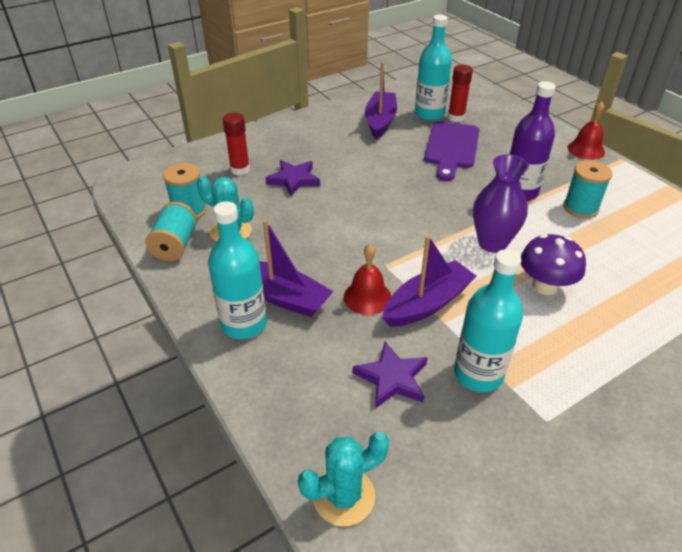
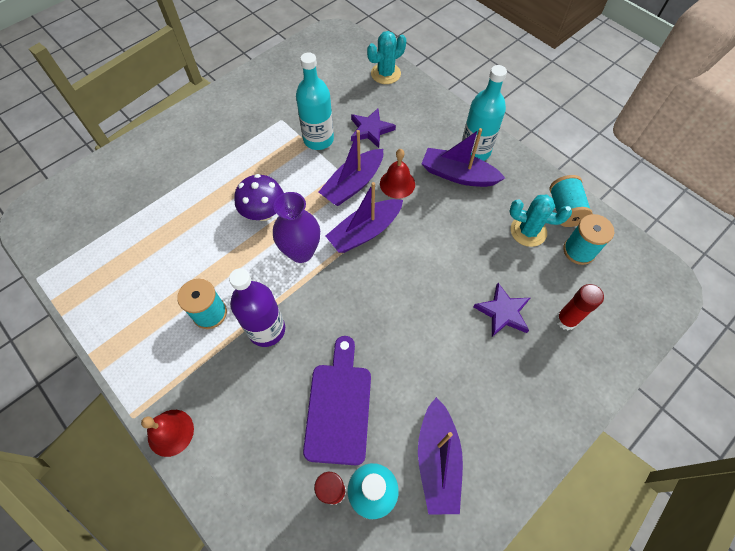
camera: 170 degrees right, 20 degrees up
none -> purple boat [326,182,403,253]

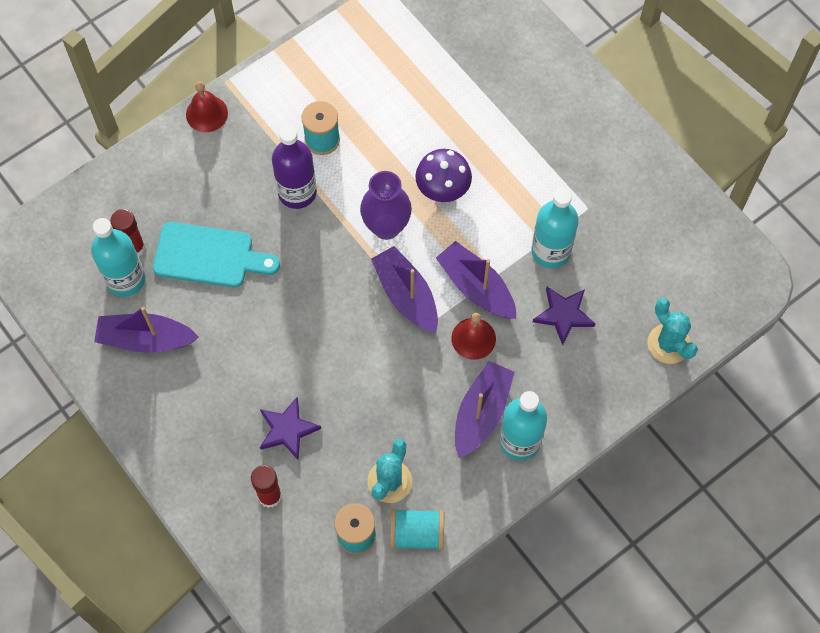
camera: 95 degrees right, 5 degrees up
purple cutting board [303,336,371,465] -> turquoise cutting board [153,222,280,288]

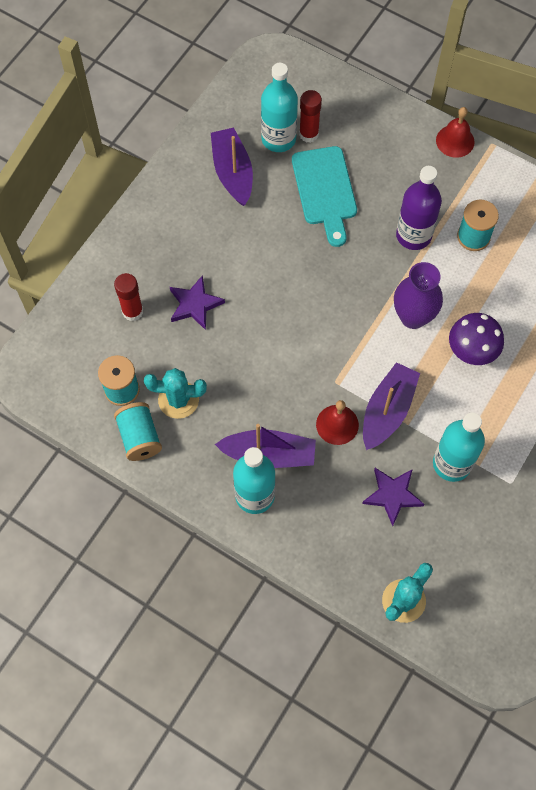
camera: 70 degrees right, 0 degrees up
purple boat [371,246,438,333] -> none

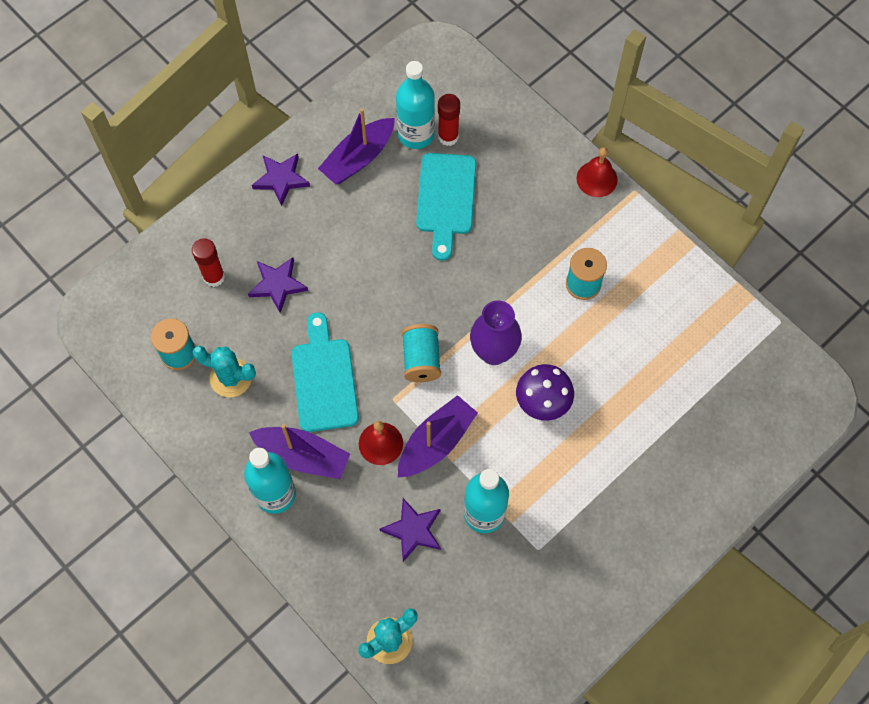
camera: 15 degrees right, 0 degrees up
turquoise spool [114,402,162,461] -> turquoise spool moved to [402,324,441,382]
purple boat [211,128,253,206] -> purple boat turned 135 degrees counterclockwise [318,108,395,184]
purple bottle [396,166,442,250] -> none
none -> purple star [252,153,310,206]
none -> turquoise cutting board [292,312,359,432]

